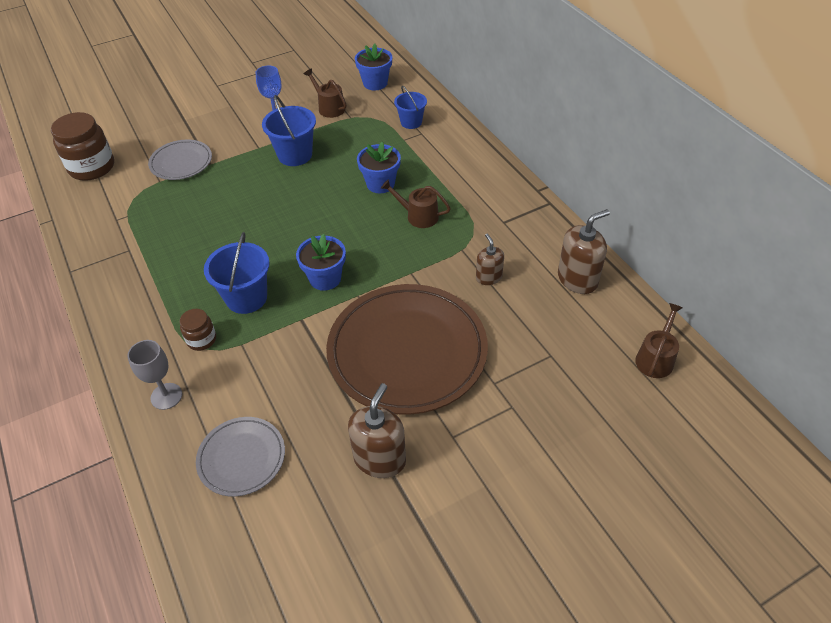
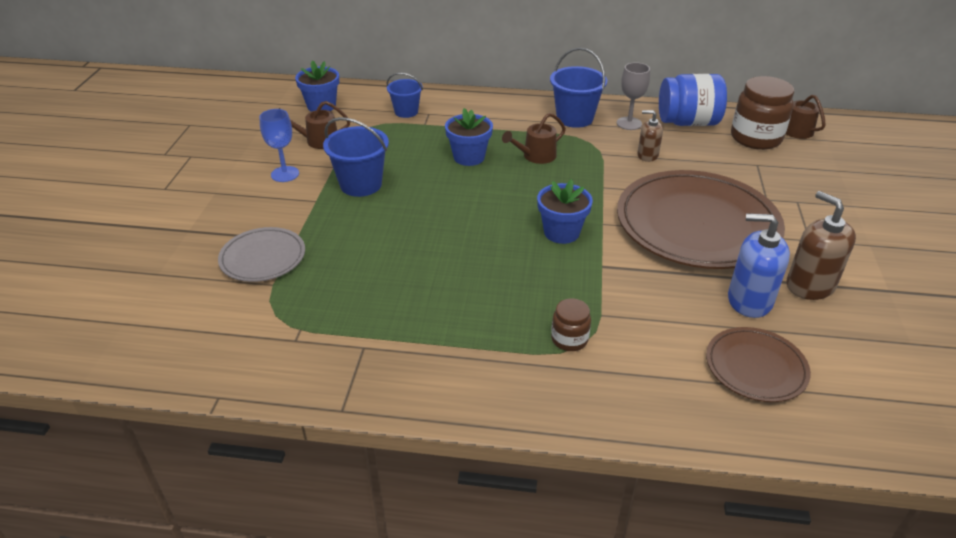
camera: 55 degrees left, 10 degrees down
brown jar [51,112,114,181] -> brown jar moved to [731,76,794,150]
grey goblet [127,340,182,410] -> grey goblet moved to [617,62,650,130]
grey plate [196,417,285,497] -> brown plate [706,327,811,402]
blue bucket [204,232,270,314] -> blue bucket moved to [550,48,607,128]
brown soap dispenser [558,209,610,294] -> blue jar [659,74,727,126]
none -> blue soap dispenser [728,213,790,318]

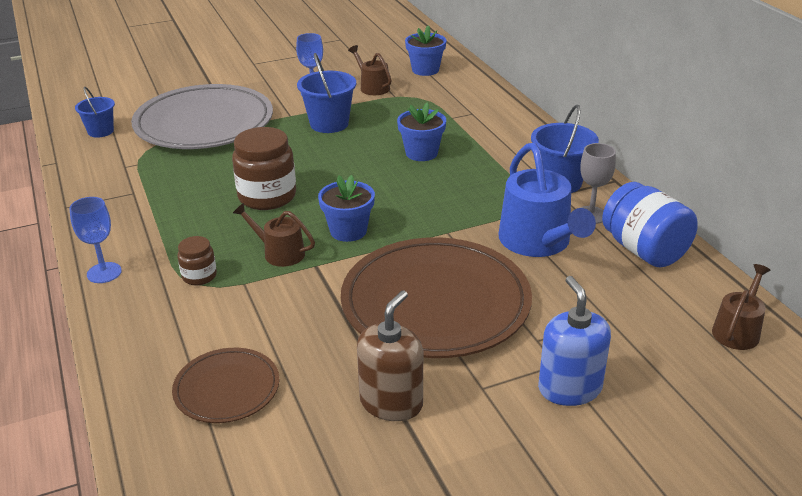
camera: 60 degrees right, 5 degrees down
grey plate [218,227,305,282] -> grey plate [131,84,273,149], size x2.01
blue bucket [387,73,423,118] -> blue bucket moved to [75,87,115,138]
brown watering can [502,113,566,164] -> brown watering can moved to [233,203,315,267]
brown soap dispenser [637,110,663,162] -> blue watering can [498,143,596,257]
blue soap dispenser [728,213,790,318] -> blue soap dispenser moved to [538,276,611,406]
brown jar [731,76,794,150] -> brown jar moved to [232,127,296,210]
none -> blue goblet [69,197,122,283]

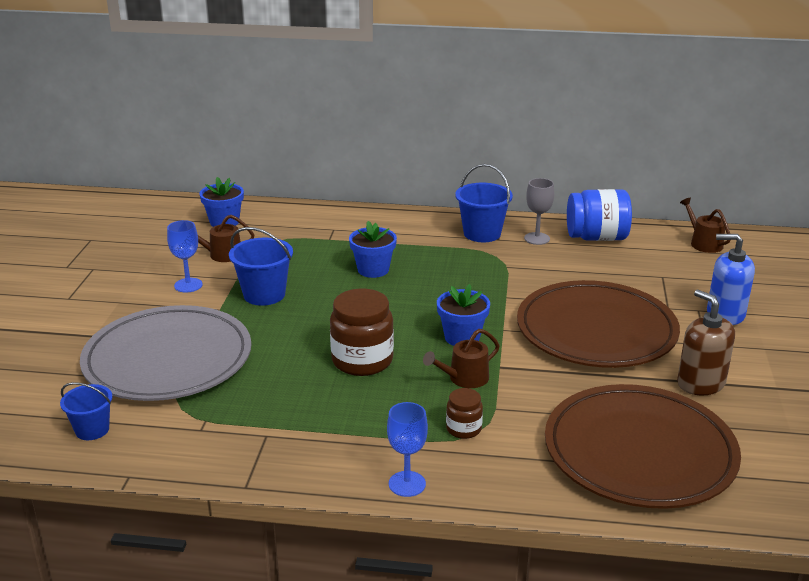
camera: 60 degrees left, 5 degrees down
brown plate [172,348,280,423] -> brown plate [545,384,741,509], size x2.01
blue watering can [498,143,596,257] -> none

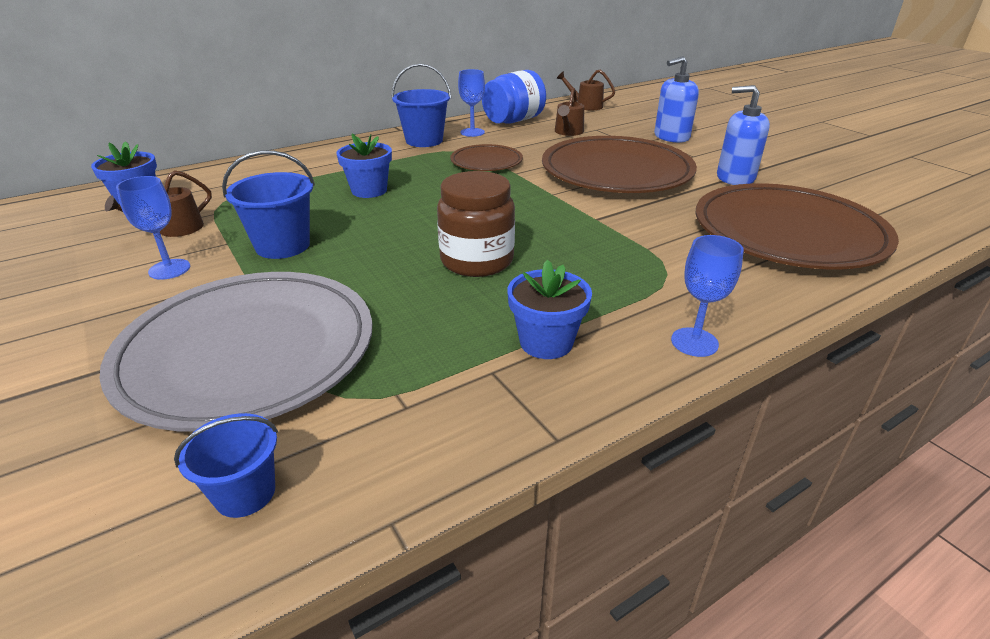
camera: 40 degrees left, 5 degrees up
brown watering can [423,329,500,388] -> brown watering can moved to [555,88,584,136]
blue flower pot [437,284,490,346] -> blue flower pot moved to [507,260,592,359]
brown jar [446,388,483,439] -> none
grey goblet [524,178,554,245] -> blue goblet [458,69,485,137]
brown soap dispenser [677,290,735,395] -> blue soap dispenser [717,85,770,185]
none -> brown plate [450,144,523,171]

